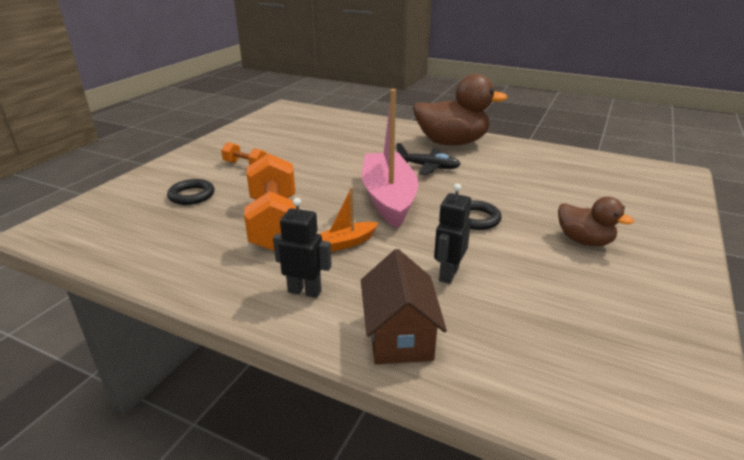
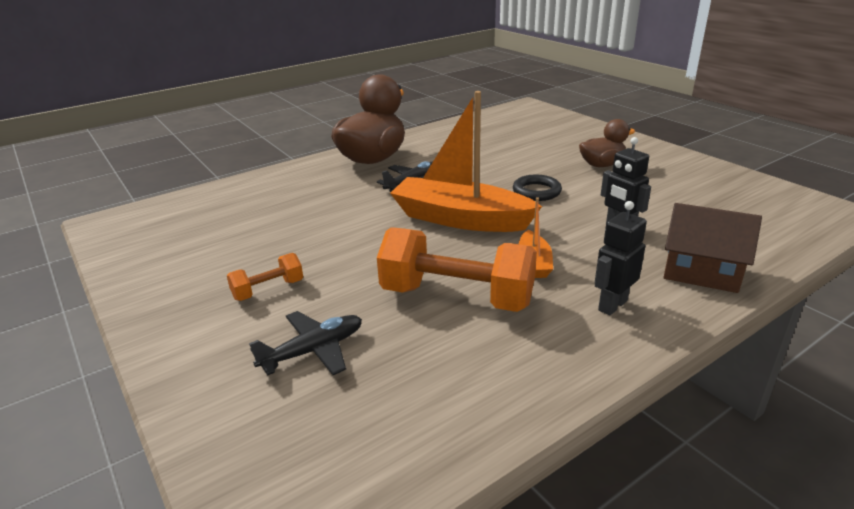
camera: 60 degrees left, 0 degrees up
black ring [167,179,215,205] -> black plane [249,311,362,375]
pink boat [362,89,418,228] -> orange boat [390,91,542,232]

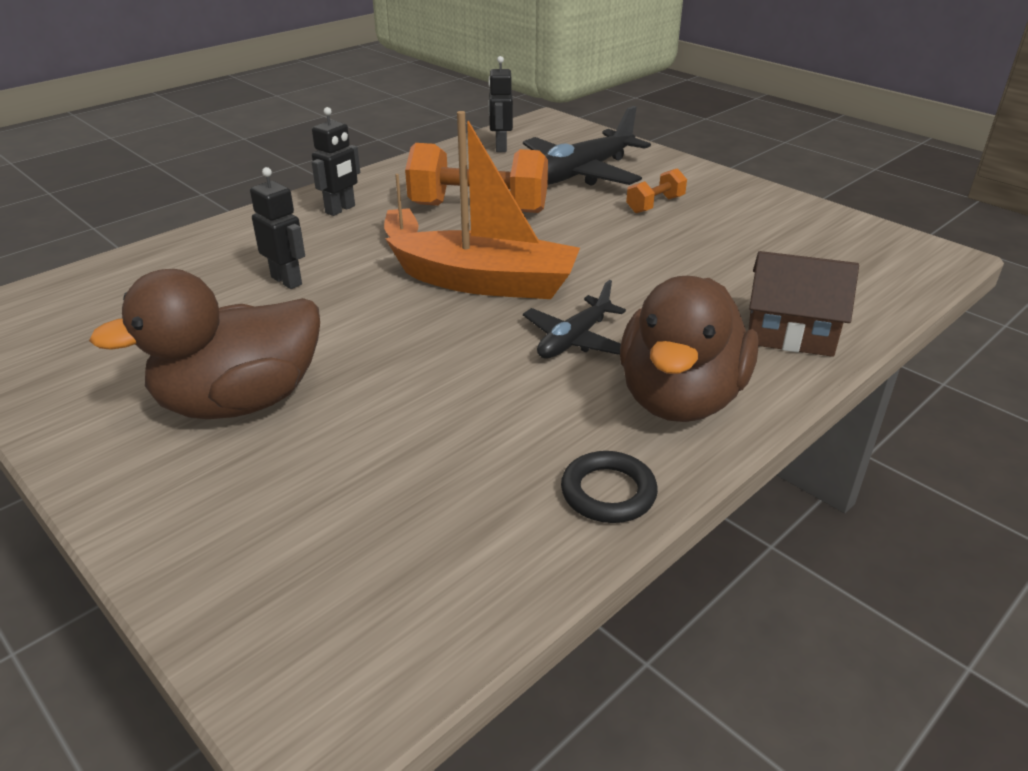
camera: 170 degrees right, 5 degrees up
black plane [249,311,362,375] -> black plane [523,106,651,186], size x1.74
black ring [513,175,562,201] -> black ring moved to [561,451,658,523]
brown duck [579,119,635,167] -> brown duck [89,269,320,419], size x1.82
brown house [664,203,762,293] -> brown house moved to [749,251,859,357]
none -> black robot [488,56,513,152]

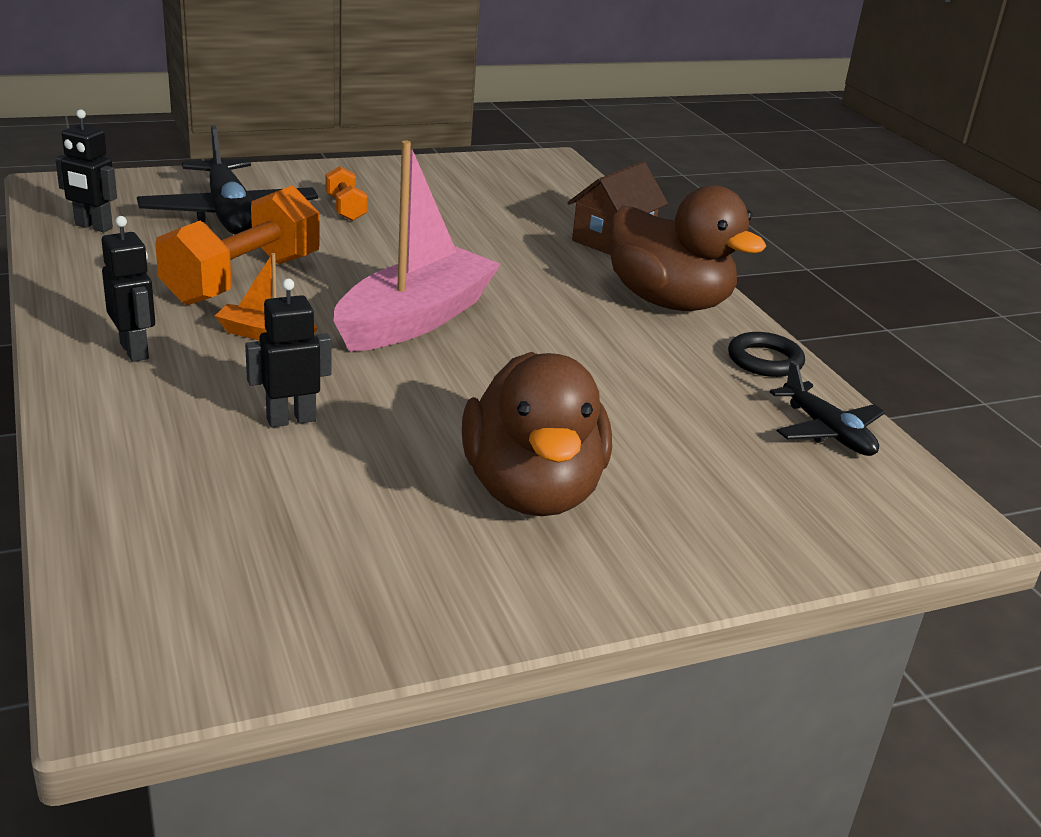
camera: 70 degrees left, 5 degrees down
orange boat [385,111,580,299] -> pink boat [333,141,501,352]
black plane [523,280,626,359] -> black plane moved to [770,361,885,456]

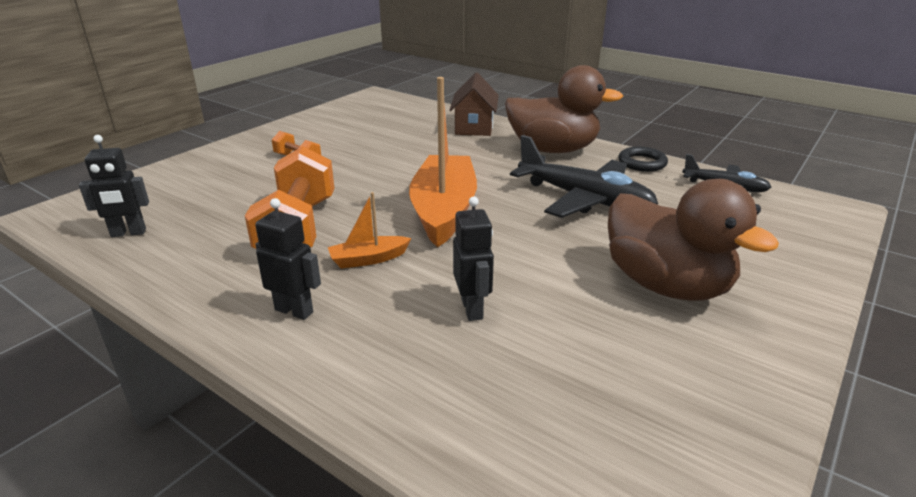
camera: 30 degrees left, 0 degrees up
black plane [137,125,318,235] -> black plane moved to [510,135,658,218]
black robot [245,279,331,428] -> black robot turned 135 degrees clockwise [453,197,494,321]
pink boat [333,141,501,352] -> orange boat [409,77,477,247]

